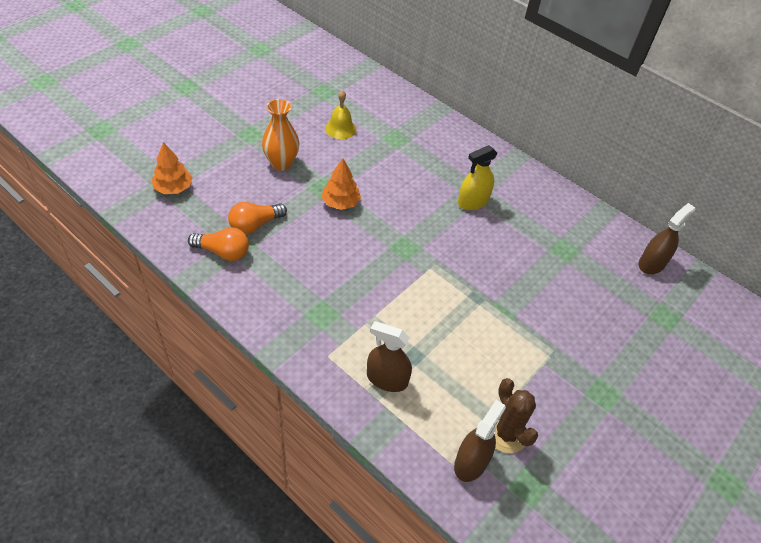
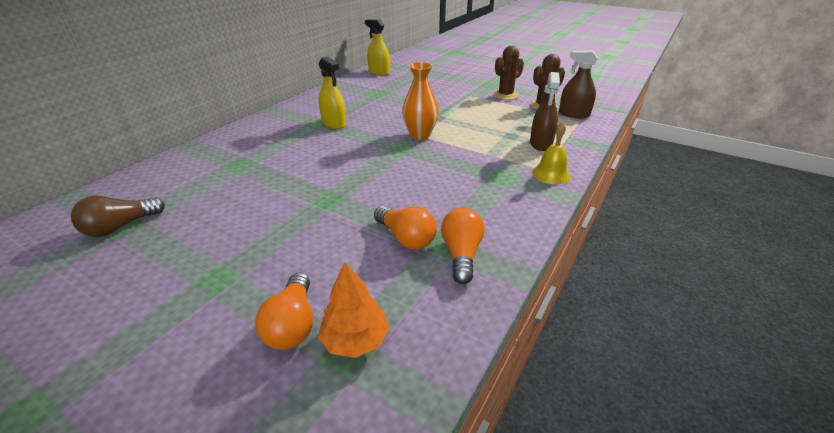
camera: 95 degrees left, 15 degrees down
orange vase [262,99,300,171] -> orange vase moved to [402,62,439,140]
orange tree [321,158,361,210] -> none
yellow bell [325,90,356,139] -> yellow bell moved to [532,122,571,184]
brown spray bottle [639,203,695,274] -> yellow spray bottle [365,19,390,75]
none -> brown light bulb [71,196,165,237]
none -> orange light bulb [255,272,313,350]
none -> brown cactus [493,46,524,100]

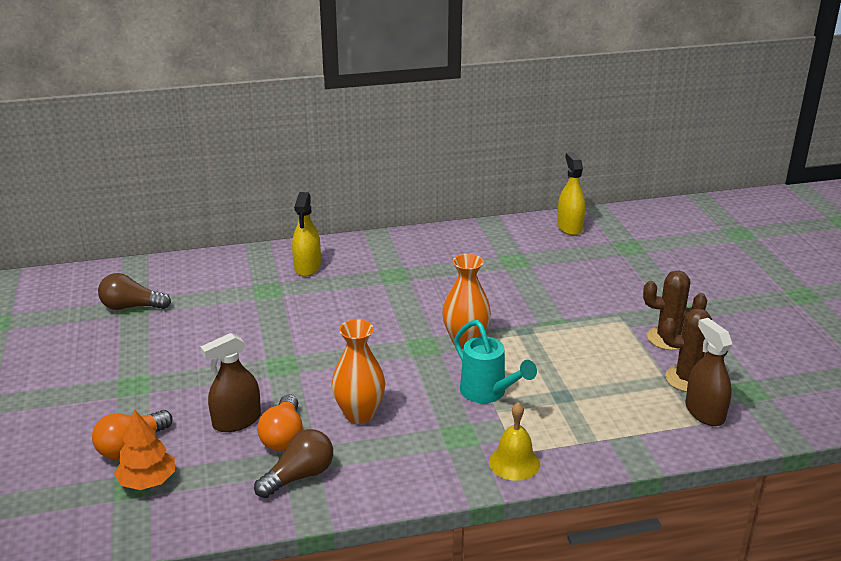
camera: 45 degrees right, 5 degrees down
yellow spray bottle [319,56,346,129] -> yellow spray bottle moved to [292,192,321,277]
orange light bulb [441,208,485,284] -> brown light bulb [254,429,333,498]
brown spray bottle [530,72,560,151] -> brown spray bottle moved to [200,333,261,432]
none -> orange vase [331,319,385,424]
none -> turquoise watering can [454,320,537,403]

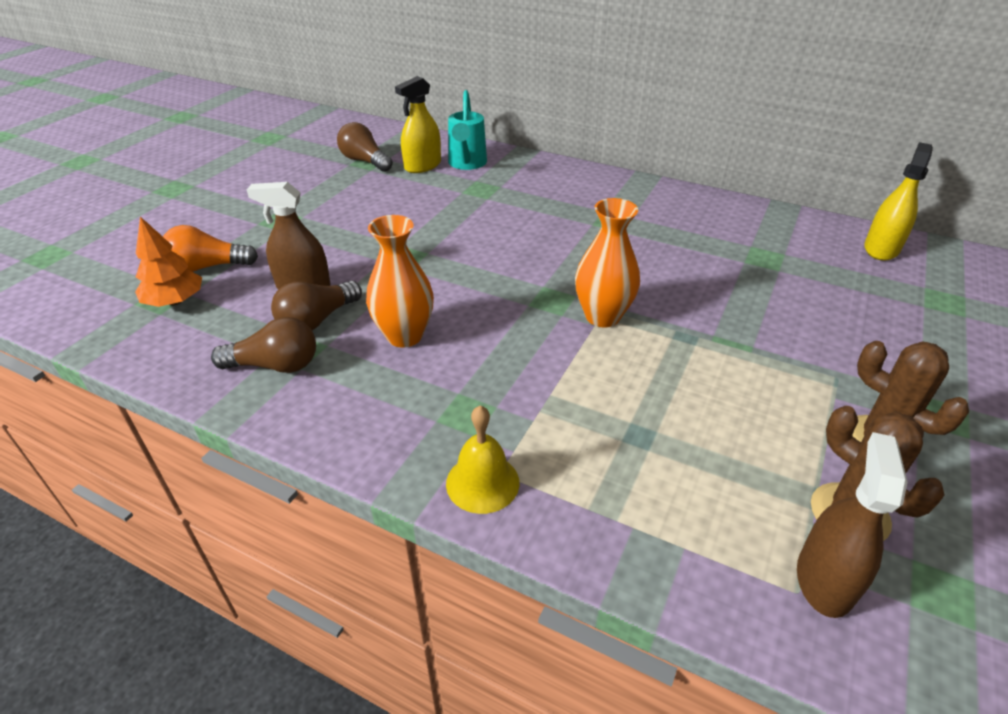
camera: 40 degrees right, 10 degrees up
orange light bulb [257,394,303,451] -> brown light bulb [271,281,362,330]
yellow spray bottle [292,192,321,277] -> yellow spray bottle moved to [395,76,441,173]
turquoise watering can [454,320,537,403] -> turquoise watering can moved to [448,90,487,170]

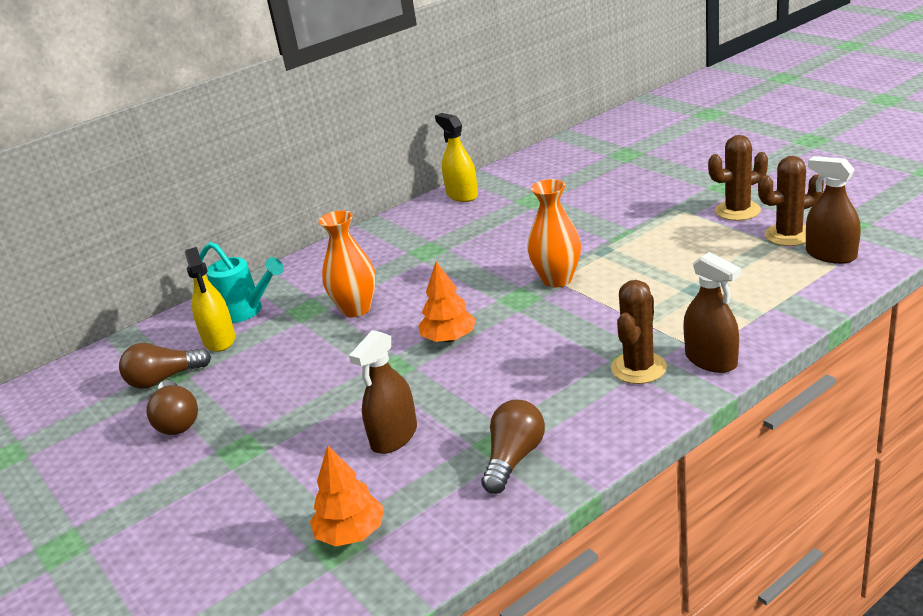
camera: 60 degrees left, 10 degrees down
orange light bulb [163,225,258,272] -> none
brown light bulb [271,281,362,330] -> brown light bulb moved to [146,380,198,435]
orange vase [366,215,434,348] -> orange vase moved to [319,210,376,317]
yellow bell [446,406,519,514] -> brown spray bottle [683,252,741,373]
yellow spray bottle [864,142,933,261] -> yellow spray bottle moved to [435,113,478,202]
none -> orange tree [418,261,476,342]
none -> brown cactus [611,280,667,384]

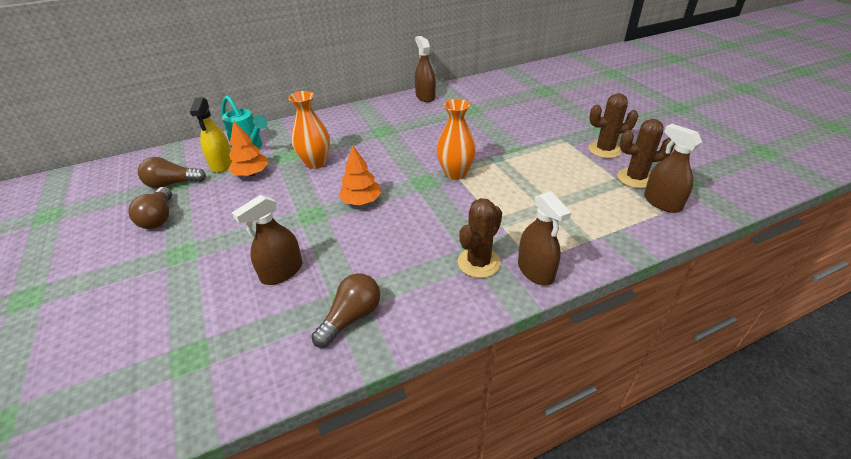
camera: 10 degrees right, 10 degrees up
orange tree [310,445,384,547] -> orange tree moved to [228,120,269,176]
yellow spray bottle [435,113,478,202] -> brown spray bottle [415,36,436,102]

